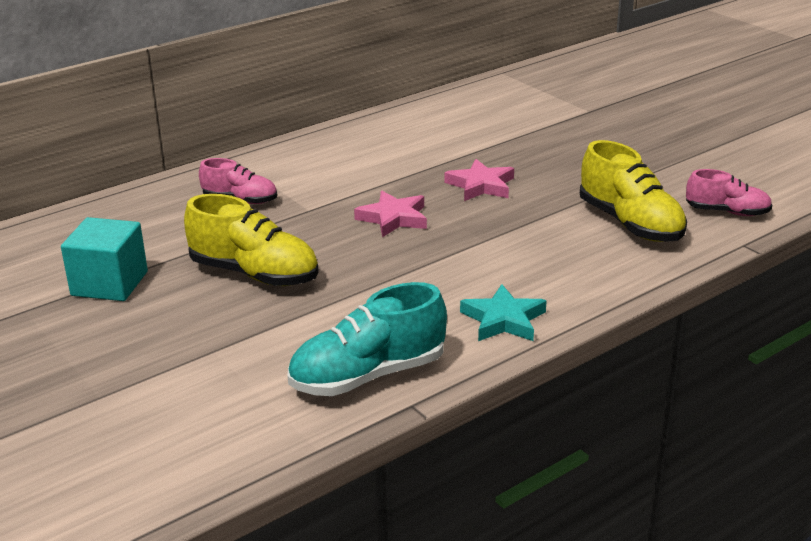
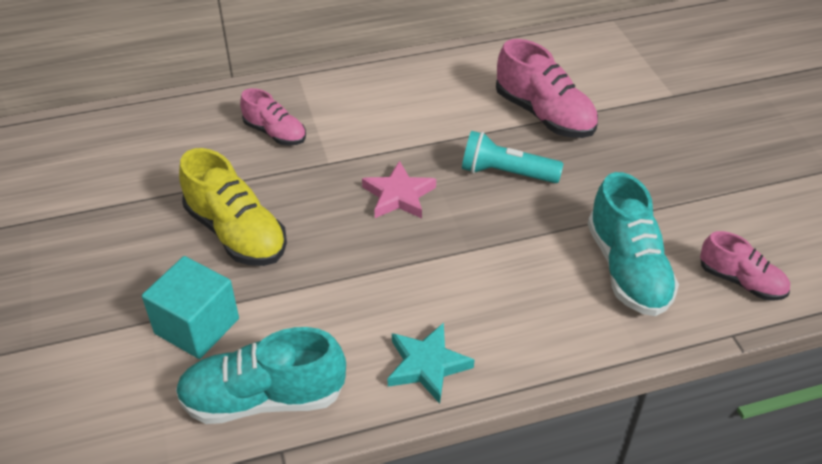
camera: 20 degrees right, 15 degrees up
turquoise cube [61,217,148,301] -> turquoise cube moved to [142,256,239,359]
pink star [444,159,514,201] -> turquoise flashlight [462,131,564,183]
yellow shoe [580,140,687,242] -> turquoise shoe [588,172,679,316]
none -> pink shoe [496,39,598,138]

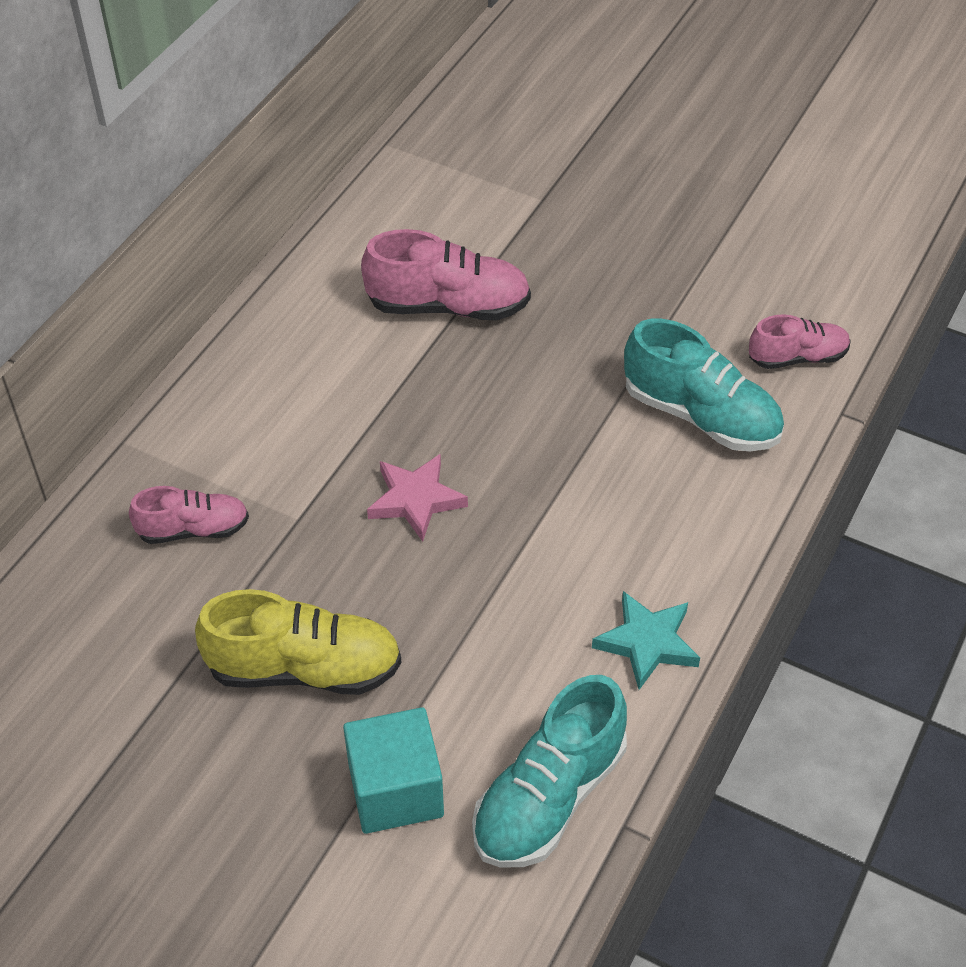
camera: 45 degrees left, 5 degrees up
turquoise flashlight [462,131,564,183] -> none

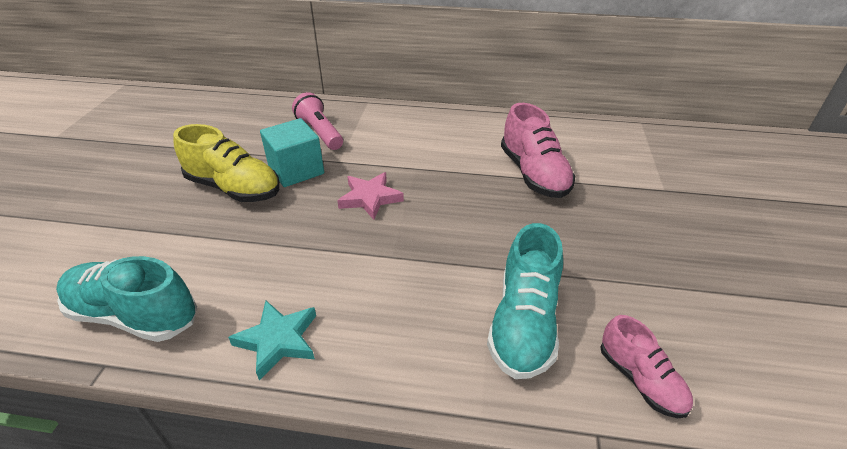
camera: 70 degrees right, 10 degrees down
pink shoe [129,486,249,544] -> pink flashlight [292,92,343,150]
yellow shoe [195,589,402,695] -> yellow shoe turned 45 degrees counterclockwise [173,124,280,202]
turquoise cube [343,707,444,834] -> turquoise cube moved to [260,118,324,187]

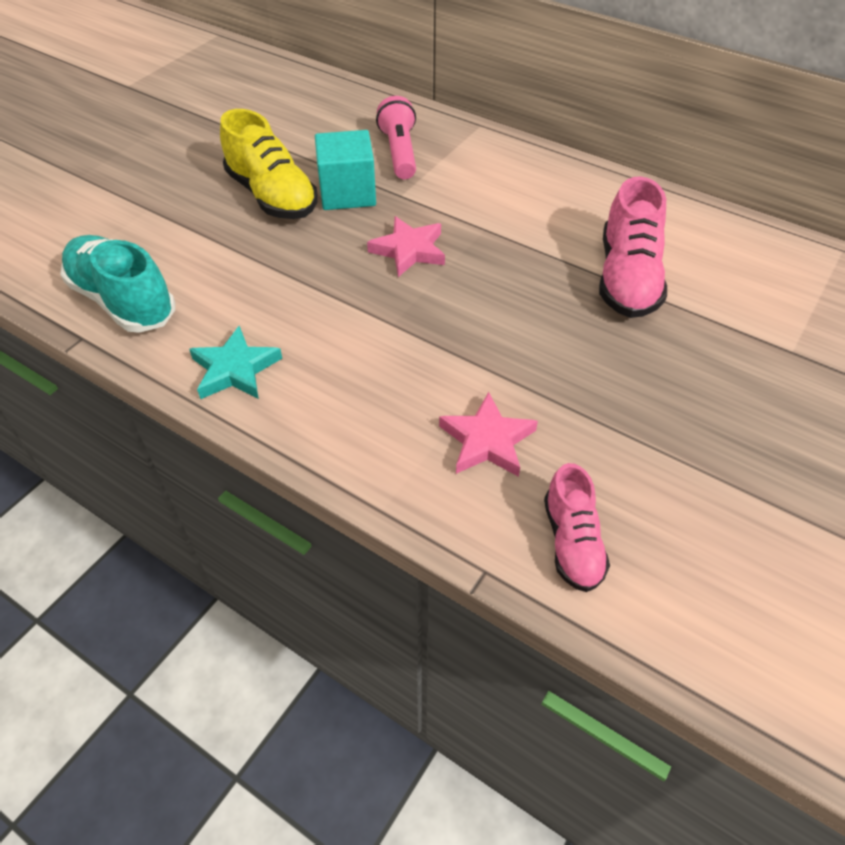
camera: 25 degrees right, 10 degrees up
turquoise shoe [487,223,563,379] -> pink star [439,392,538,477]

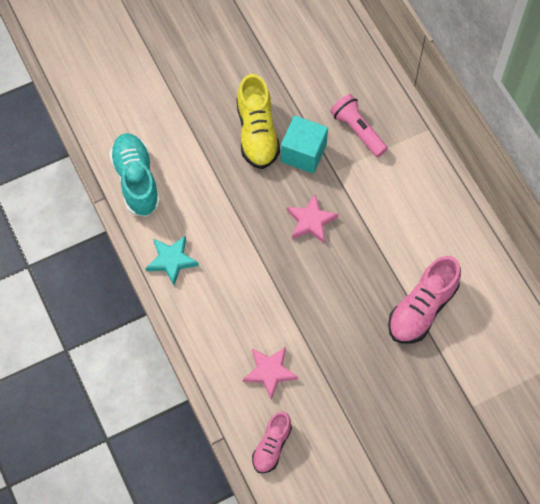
camera: 30 degrees right, 15 degrees up
pink flashlight [376,96,416,179] -> pink flashlight turned 60 degrees counterclockwise [330,94,388,157]

